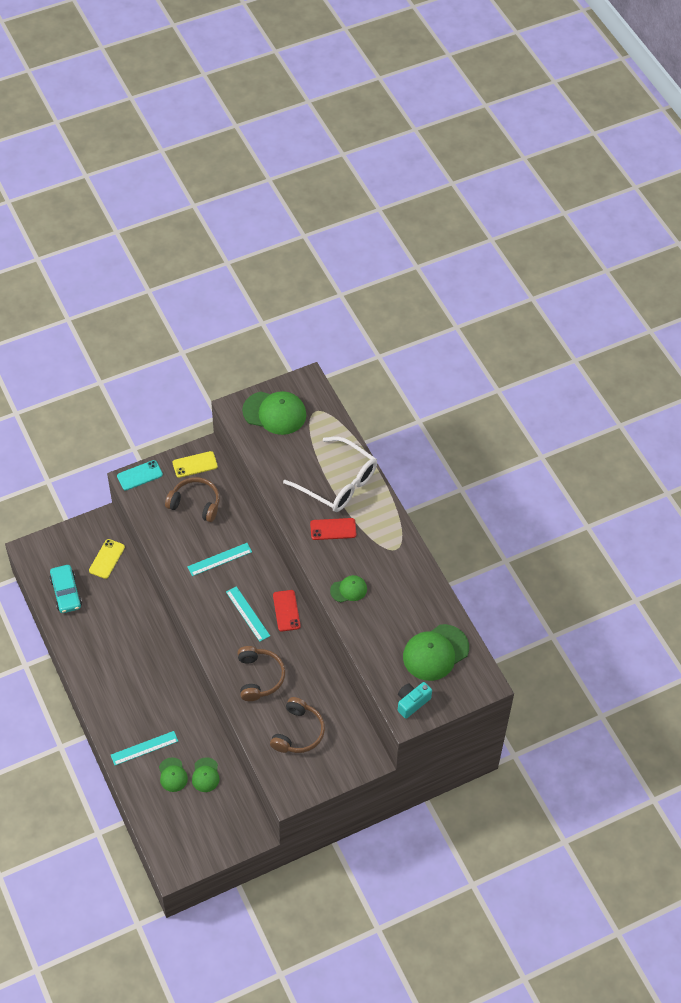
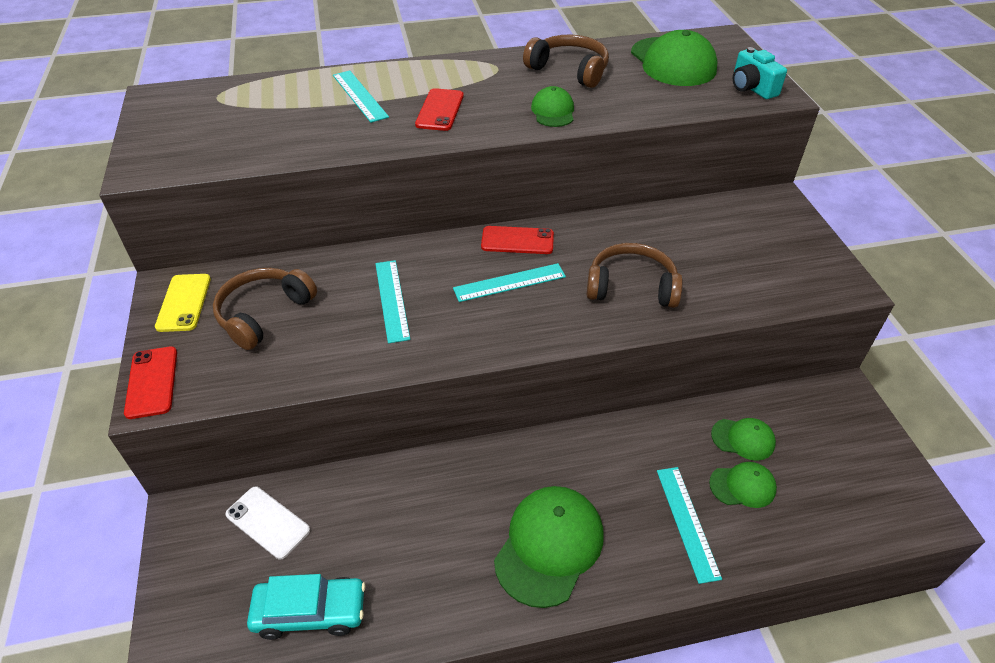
camera: 75 degrees left, 10 degrees down
yellow phone [89,539,125,579] -> white phone [225,487,310,559]
turquoise phone [117,460,163,490] -> red phone [124,346,177,419]
green cap [242,391,306,435] -> green cap moved to [494,486,604,608]
brown headphones [270,697,325,753] -> brown headphones moved to [523,35,609,88]
white glasses [283,437,377,512] -> turquoise ruler [333,71,389,123]

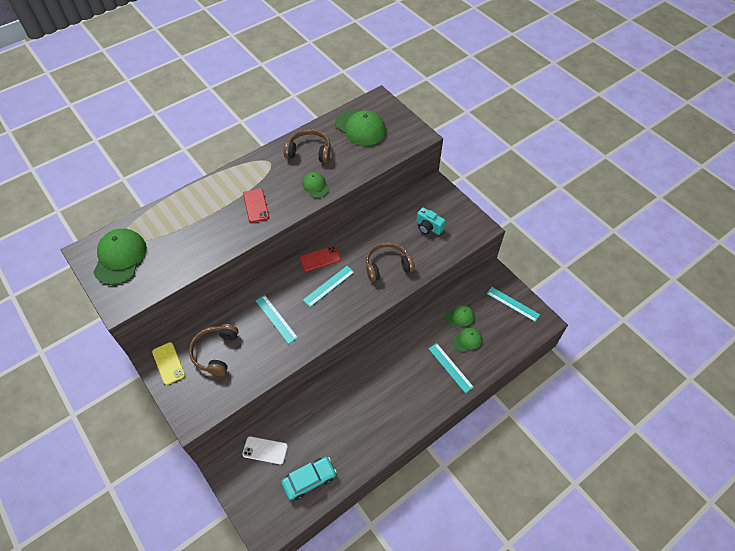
camera: 25 degrees left, 10 degrees up
red phone [124,346,177,419] -> none
turquoise ruler [333,71,389,123] -> turquoise ruler moved to [487,287,540,322]
green cap [494,486,604,608] -> green cap moved to [93,229,147,285]
turquoise camera [733,47,787,99] -> turquoise camera moved to [416,207,446,235]

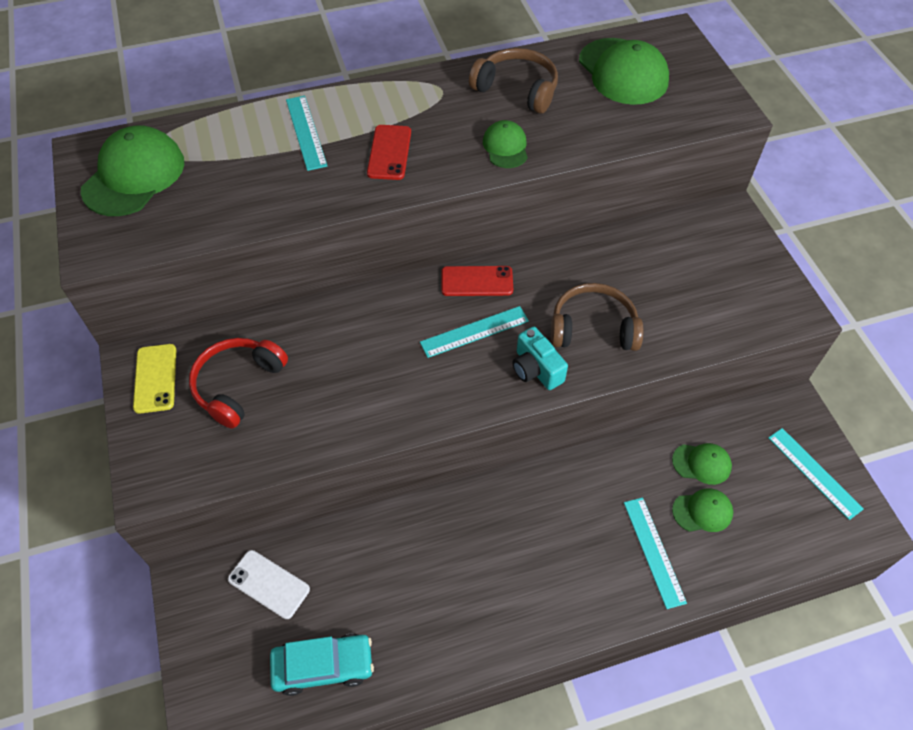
camera: 20 degrees right, 0 degrees up
brown headphones [189,324,239,376] -> red headphones [189,338,288,429]
turquoise ruler [256,295,298,344] -> turquoise ruler moved to [286,96,327,171]
turquoise camera [416,207,446,235] -> turquoise camera moved to [513,327,568,390]

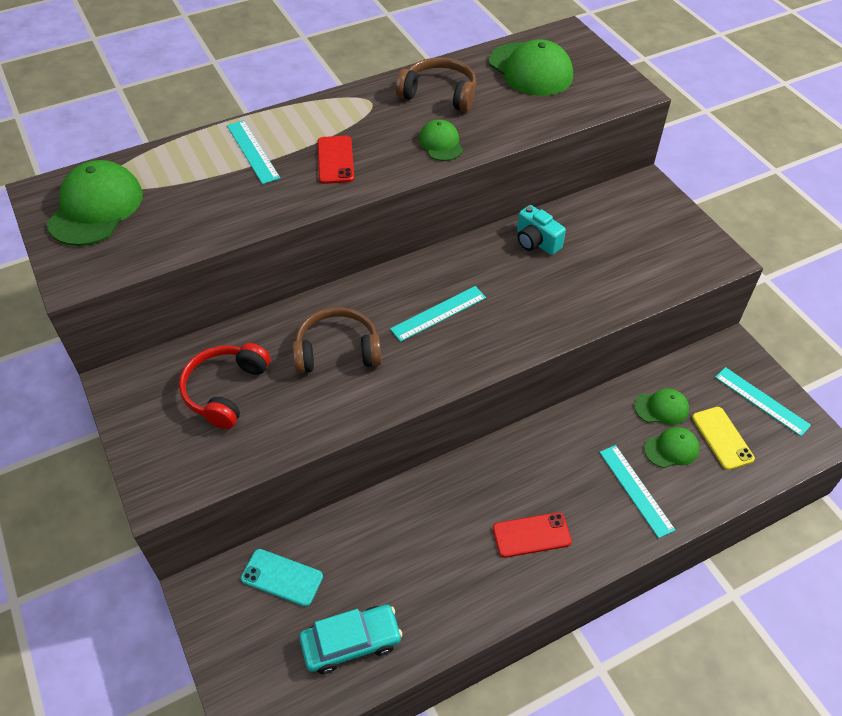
camera: 10 degrees left, 5 degrees down
yellow phone [133,344,176,414] -> yellow phone moved to [692,407,755,470]
white phone [228,550,310,619] -> turquoise phone [241,549,323,607]
red phone [442,266,513,296] -> red phone moved to [493,512,572,558]
turquoise camera [513,327,568,390] -> turquoise camera moved to [517,205,566,255]
brown headphones [551,283,643,351] -> brown headphones moved to [293,307,382,373]

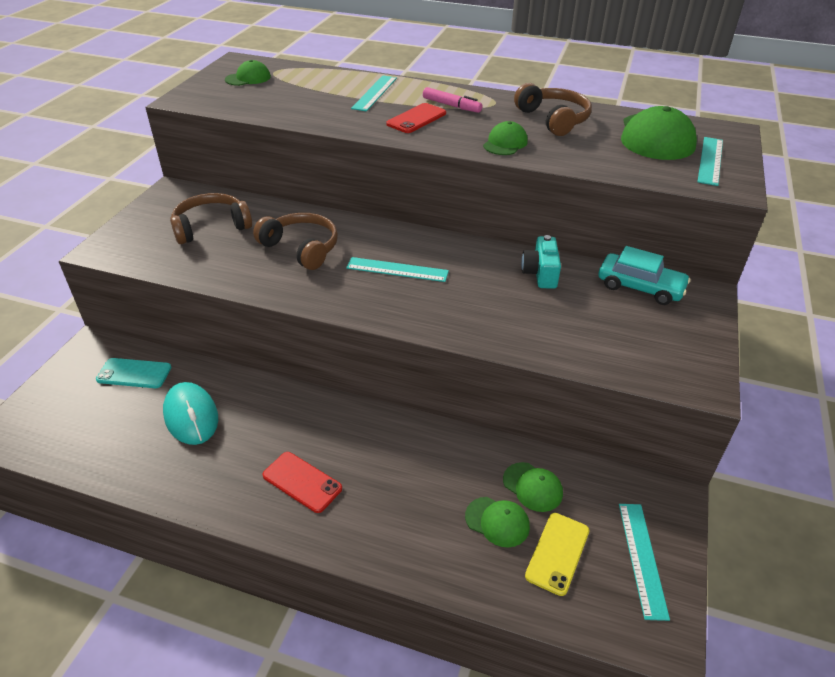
camera: 45 degrees right, 10 degrees down
green cap [47,160,143,246] -> green cap [225,60,271,86], size x0.54
red headphones [179,343,270,429] -> brown headphones [170,193,252,244]
turquoise phone [241,549,323,607] -> turquoise phone turned 60 degrees counterclockwise [96,358,171,388]
turquoise car [299,605,403,674] -> turquoise car moved to [598,246,691,305]
turquoise ruler [599,445,675,538] -> turquoise ruler moved to [697,137,723,186]
none -> turquoise mouse [163,382,218,445]
none -> pink marker [423,87,483,113]

